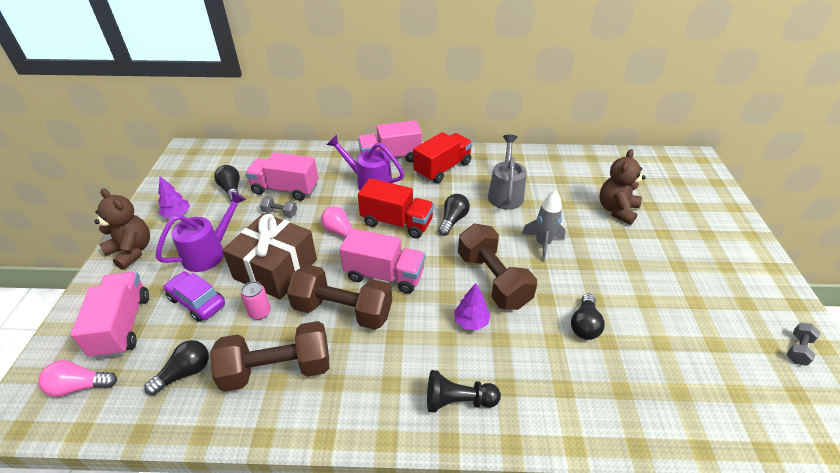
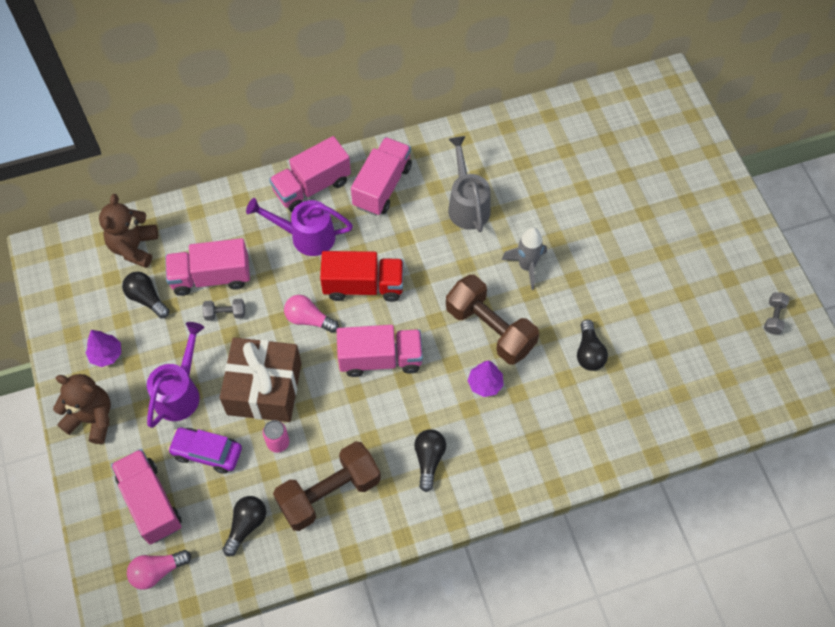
camera: 20 degrees left, 20 degrees up
brown dumbbell [287,265,392,330] -> none
red truck [413,132,473,183] -> pink truck [351,137,412,216]
black pawn [427,370,501,413] -> none
black light bulb [438,194,470,236] -> black light bulb moved to [414,429,446,492]
brown teddy bear [599,149,646,225] -> brown teddy bear moved to [99,194,158,268]

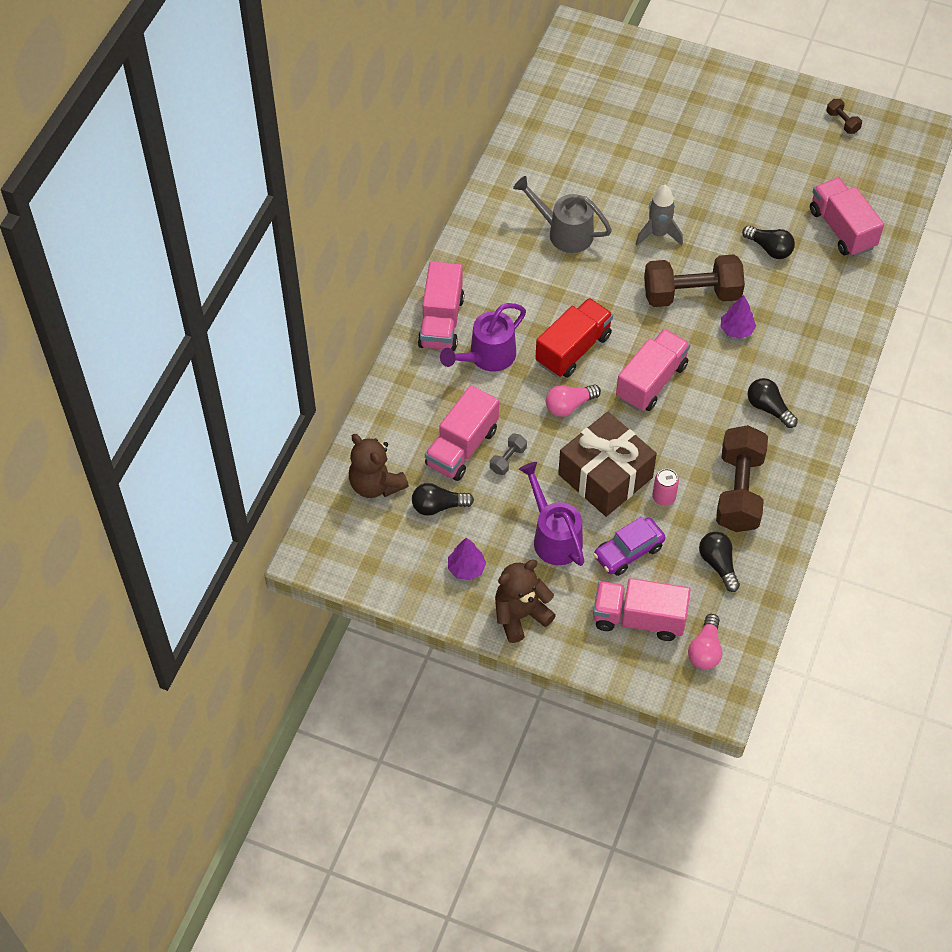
camera: 50 degrees left, 5 degrees down
pink truck [351,137,412,216] -> pink truck moved to [810,178,884,257]
grey dumbbell [764,292,789,334] -> brown dumbbell [826,99,862,134]

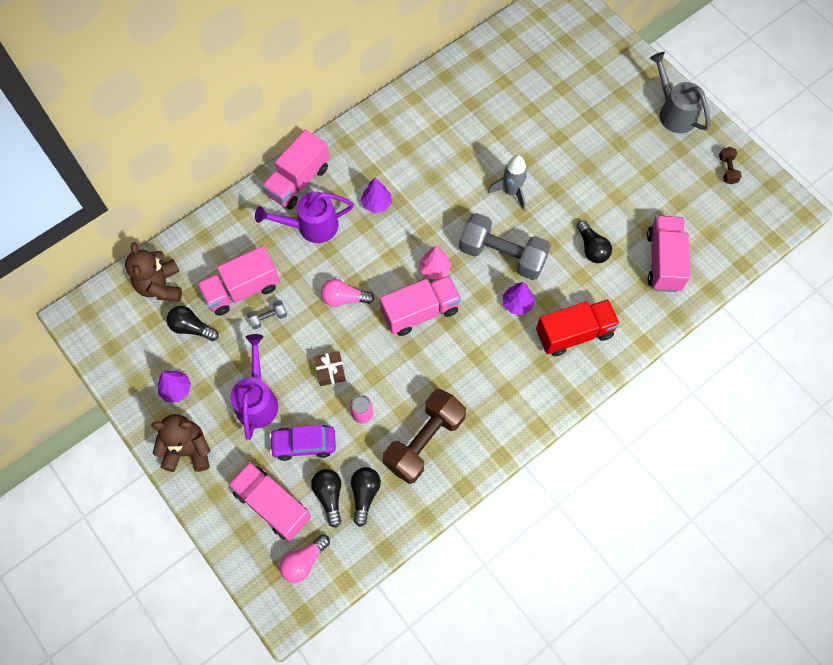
camera: 30 degrees right, 10 degrees up
grey watering can [513,176,612,253] -> grey watering can moved to [650,52,710,133]
red truck [535,298,613,378] -> red truck moved to [536,299,620,357]
brown gift [558,412,657,517] -> brown gift [314,351,346,386], size x0.43
brown dumbbell [644,254,745,307] -> grey dumbbell [459,213,551,280]
black light bulb [747,378,798,428] -> black light bulb moved to [311,469,341,528]
none -> purple tree [361,178,392,213]
none -> pink tree [419,246,451,279]

